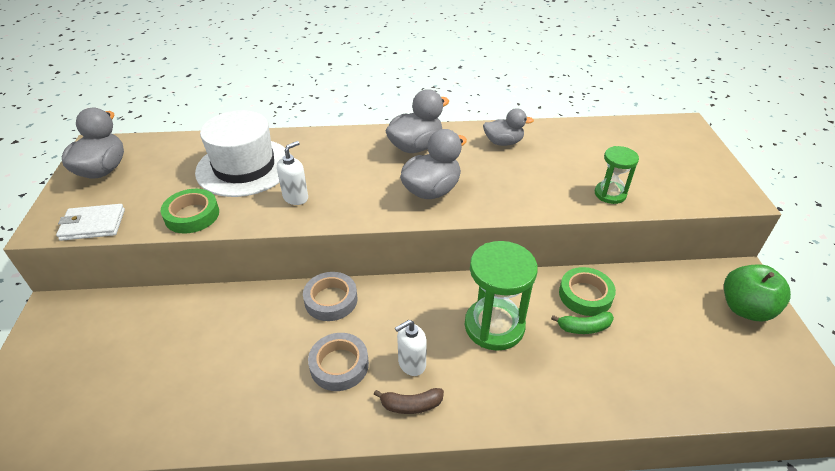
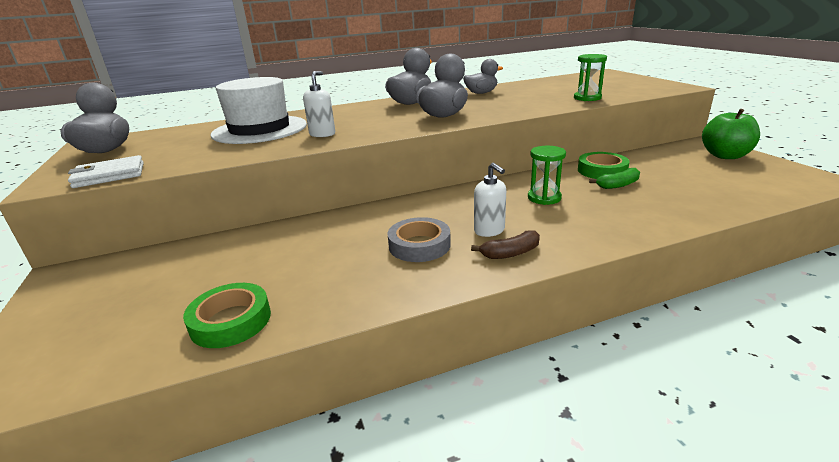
camera: 15 degrees left, 15 degrees down
green tape [161,189,219,234] -> green tape moved to [183,283,271,348]
grey tape [303,272,358,321] -> none
white soap dispenser [395,320,427,376] -> white soap dispenser turned 75 degrees counterclockwise [474,163,506,237]
green hourglass [465,241,538,351] -> green hourglass [528,146,566,205], size x0.57

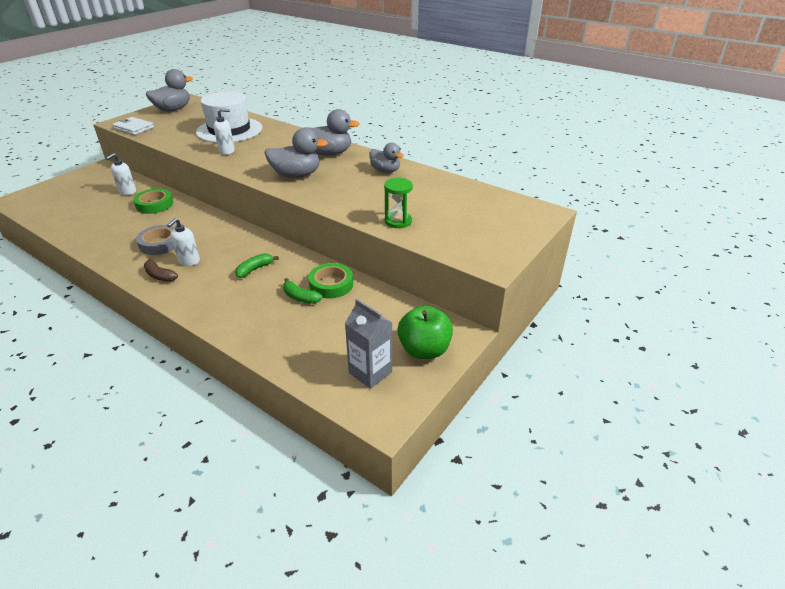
camera: 55 degrees right, 10 degrees up
green tape [183,283,271,348] -> green tape moved to [133,188,173,214]
green hourglass [528,146,566,205] -> green banana [235,253,279,278]
none -> white soap dispenser [106,153,136,195]
none -> grey carton [345,299,392,389]

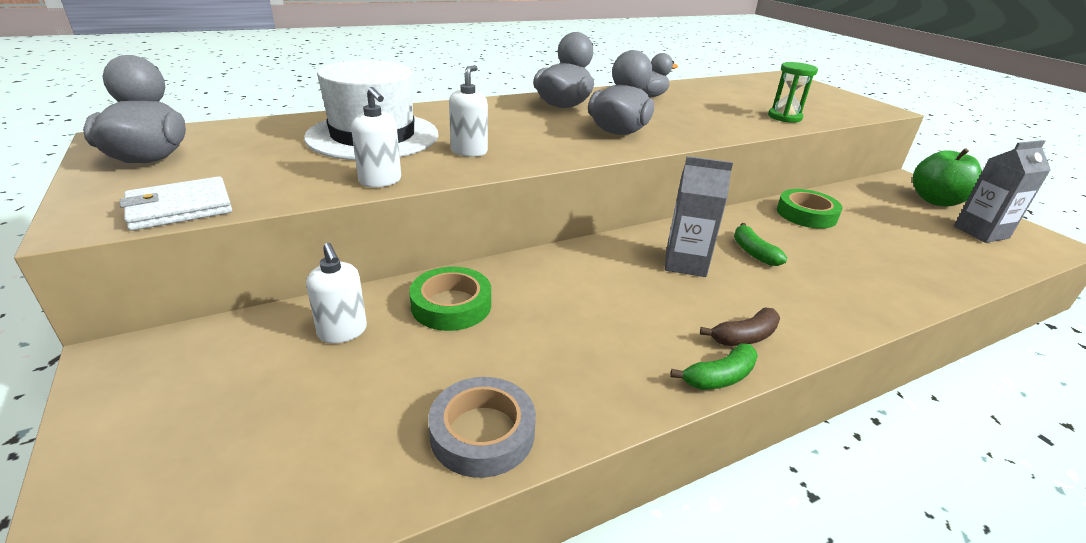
camera: 65 degrees left, 5 degrees down
grey tape [136,225,175,255] -> grey tape moved to [428,377,536,478]
white soap dispenser [167,218,200,266] -> white soap dispenser moved to [351,87,401,187]
green banana [283,278,322,304] -> green banana moved to [670,343,758,390]
none -> grey carton [665,156,733,277]

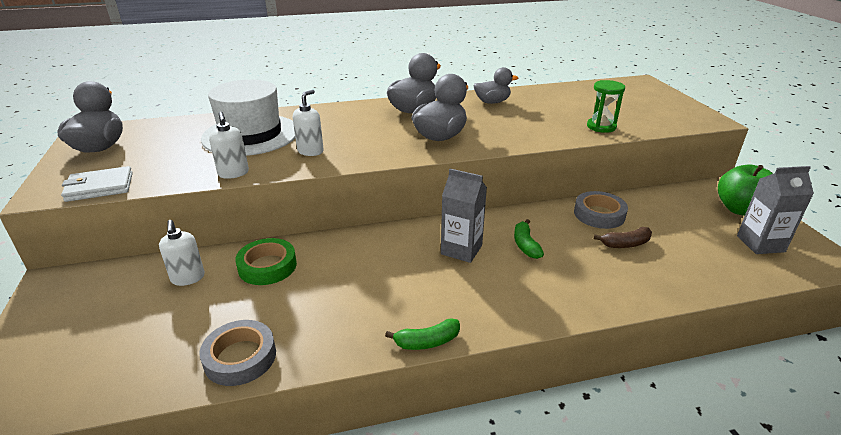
camera: 15 degrees right, 0 degrees up
brown banana [700,307,780,346] -> brown banana moved to [594,227,652,248]
green tape [777,189,843,229] -> grey tape [574,191,628,229]

